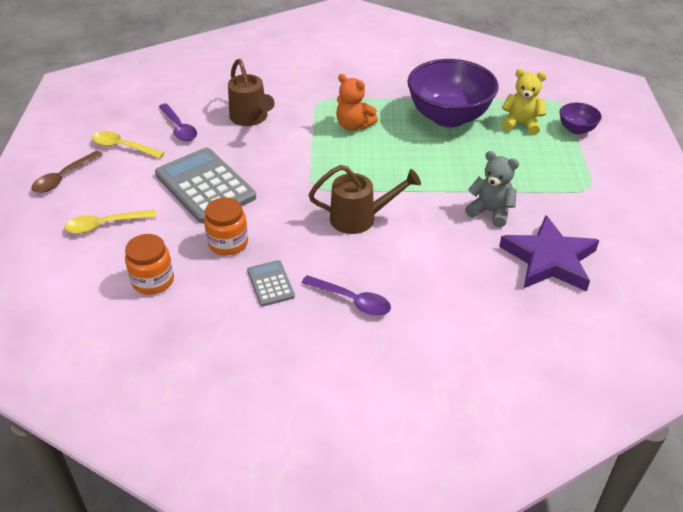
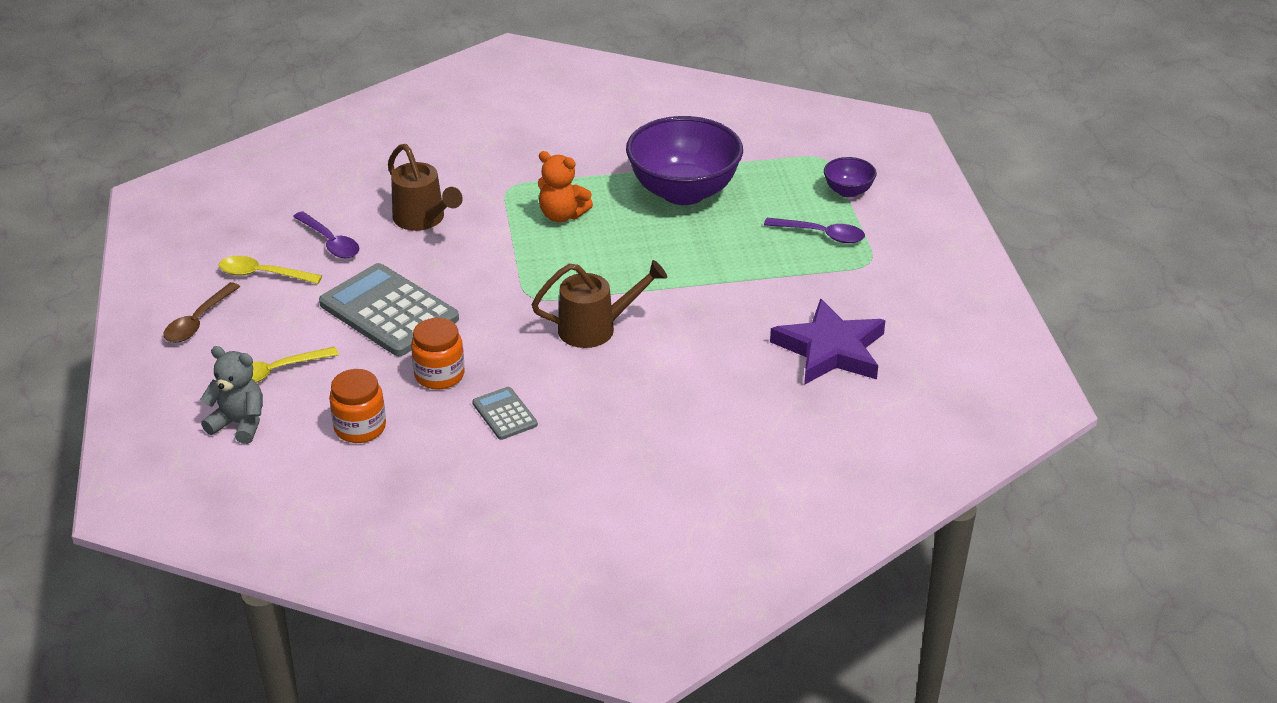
camera: 10 degrees left, 5 degrees down
purple spoon [302,275,391,316] -> purple spoon moved to [764,218,865,243]
grey teddy bear [465,151,519,227] -> grey teddy bear moved to [200,346,263,444]
yellow teddy bear [501,69,547,135] -> none

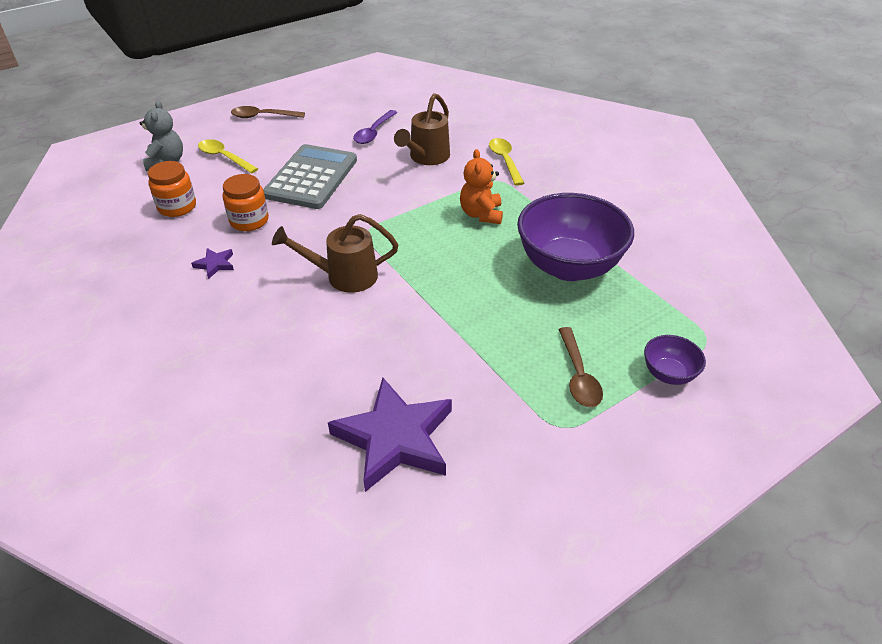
camera: 65 degrees right, 5 degrees up
yellow spoon [219,256,322,284] -> yellow spoon moved to [489,138,524,186]
grey calculator [472,387,538,440] -> purple star [191,248,234,279]
brown watering can [532,260,667,348] -> brown watering can turned 120 degrees clockwise [272,214,399,293]
purple spoon [764,218,865,243] -> brown spoon [558,327,603,407]

